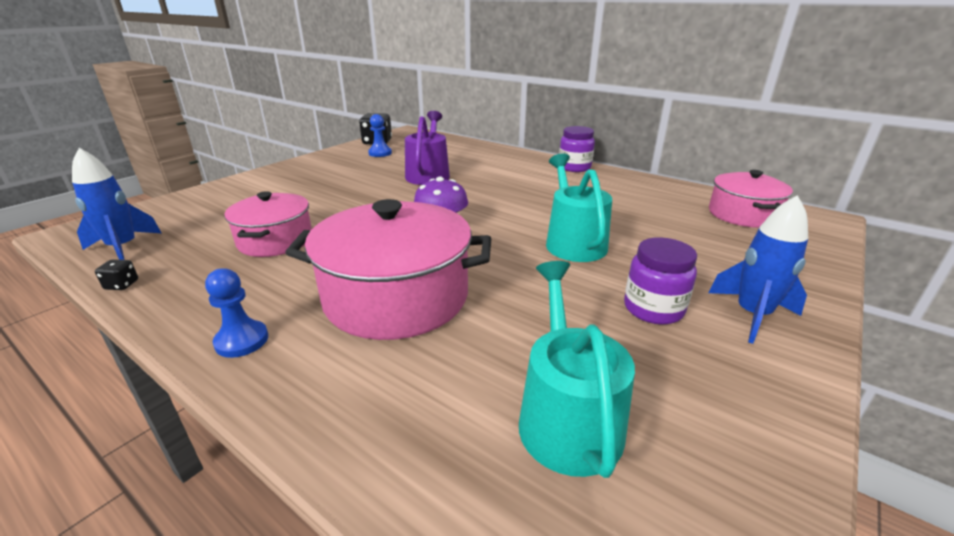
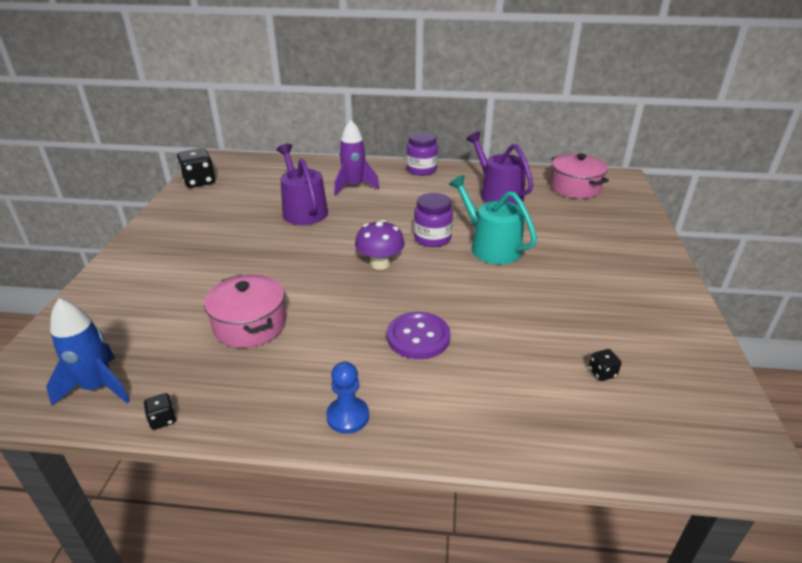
camera: 30 degrees left, 5 degrees up
pink pot [285,199,491,340] -> purple button [387,312,450,359]
blue pawn [368,114,392,157] -> none
turquoise watering can [519,261,635,478] -> black dice [589,349,622,381]
purple jar [624,237,697,325] -> purple jar moved to [414,193,453,247]
blue rocket [709,195,808,344] -> none
none -> purple rocket [334,120,380,196]
none -> purple watering can [466,132,534,205]

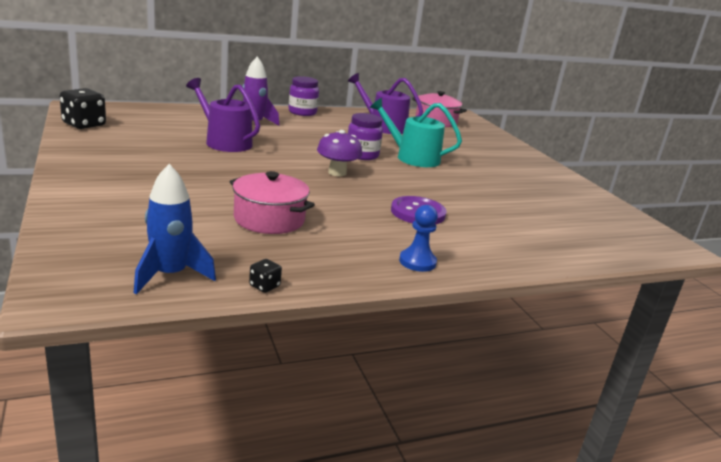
camera: 30 degrees left, 10 degrees down
black dice [589,349,622,381] -> none

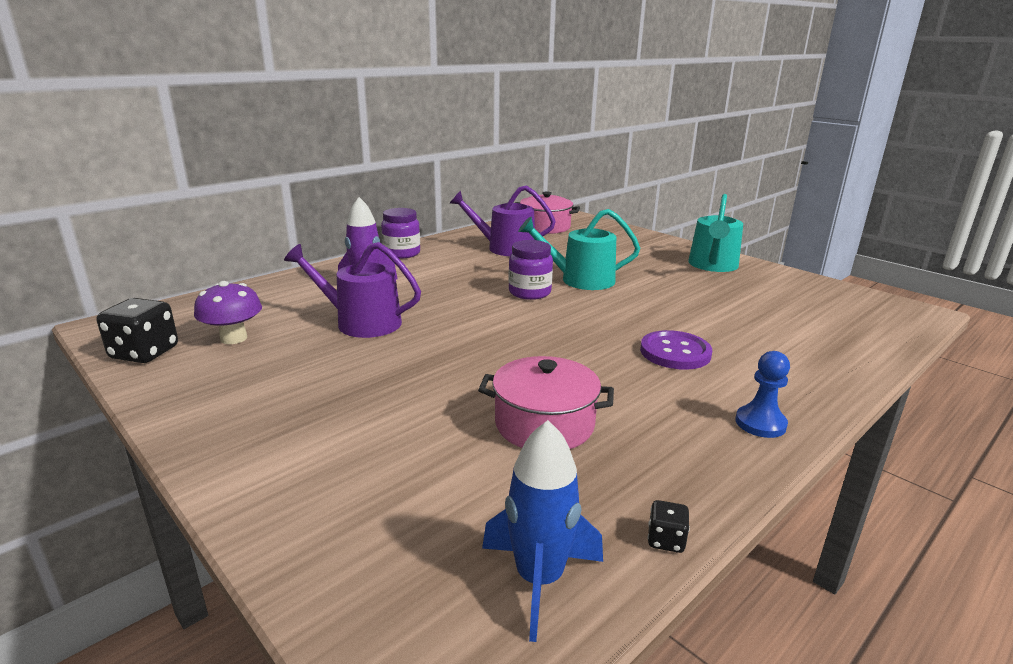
camera: 20 degrees left, 0 degrees up
purple mushroom [317,130,363,176] -> purple mushroom moved to [194,281,262,344]
none -> turquoise watering can [688,194,743,272]

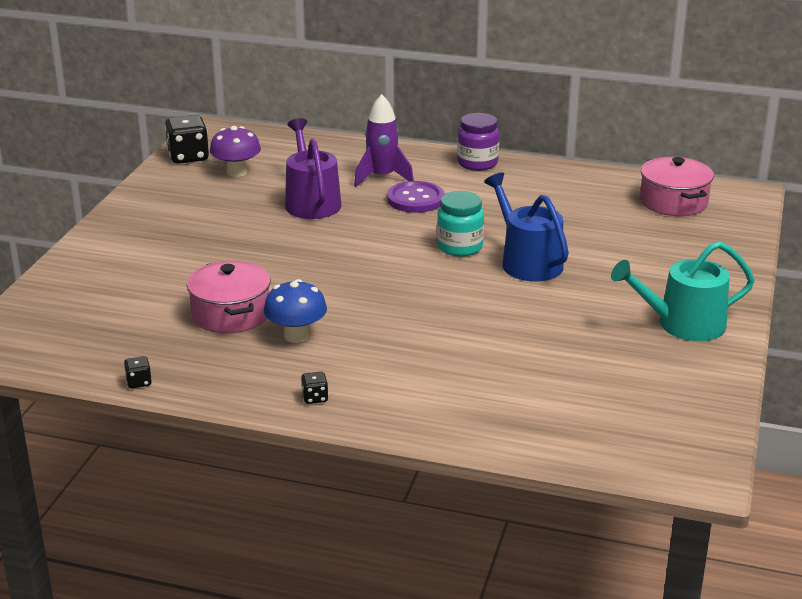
camera: 60 degrees right, 5 degrees up
purple watering can [450,185,556,256] -> none
blue rocket [482,420,603,642] -> none
purple jar [508,240,553,300] -> turquoise jar [437,191,484,257]
turquoise watering can [518,209,640,290] -> blue watering can [484,173,569,282]
purple button [640,330,712,370] -> purple button moved to [387,181,445,213]
blue pawn [735,351,790,438] -> black dice [301,372,328,404]
none -> blue mushroom [264,279,327,343]

